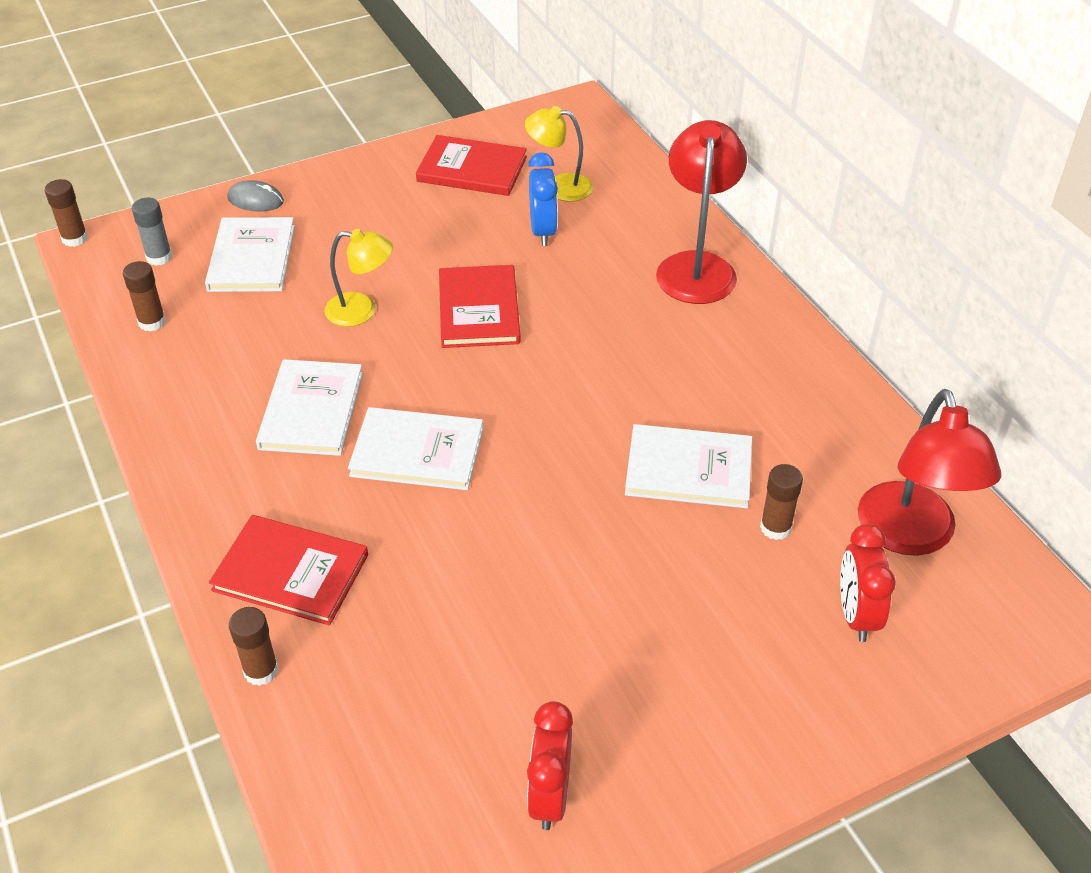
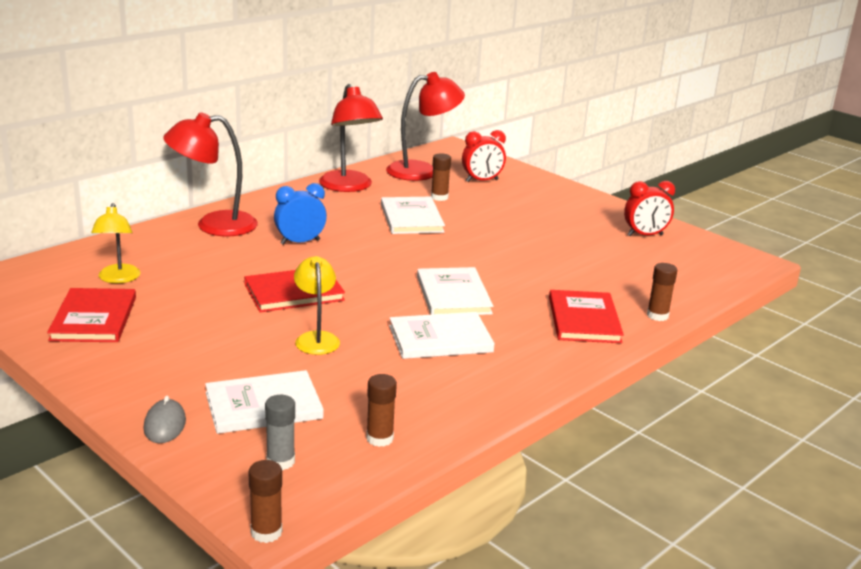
camera: 110 degrees left, 20 degrees down
blue clock [528,152,558,246] -> blue clock moved to [274,183,327,245]
none -> red lamp [319,84,383,192]

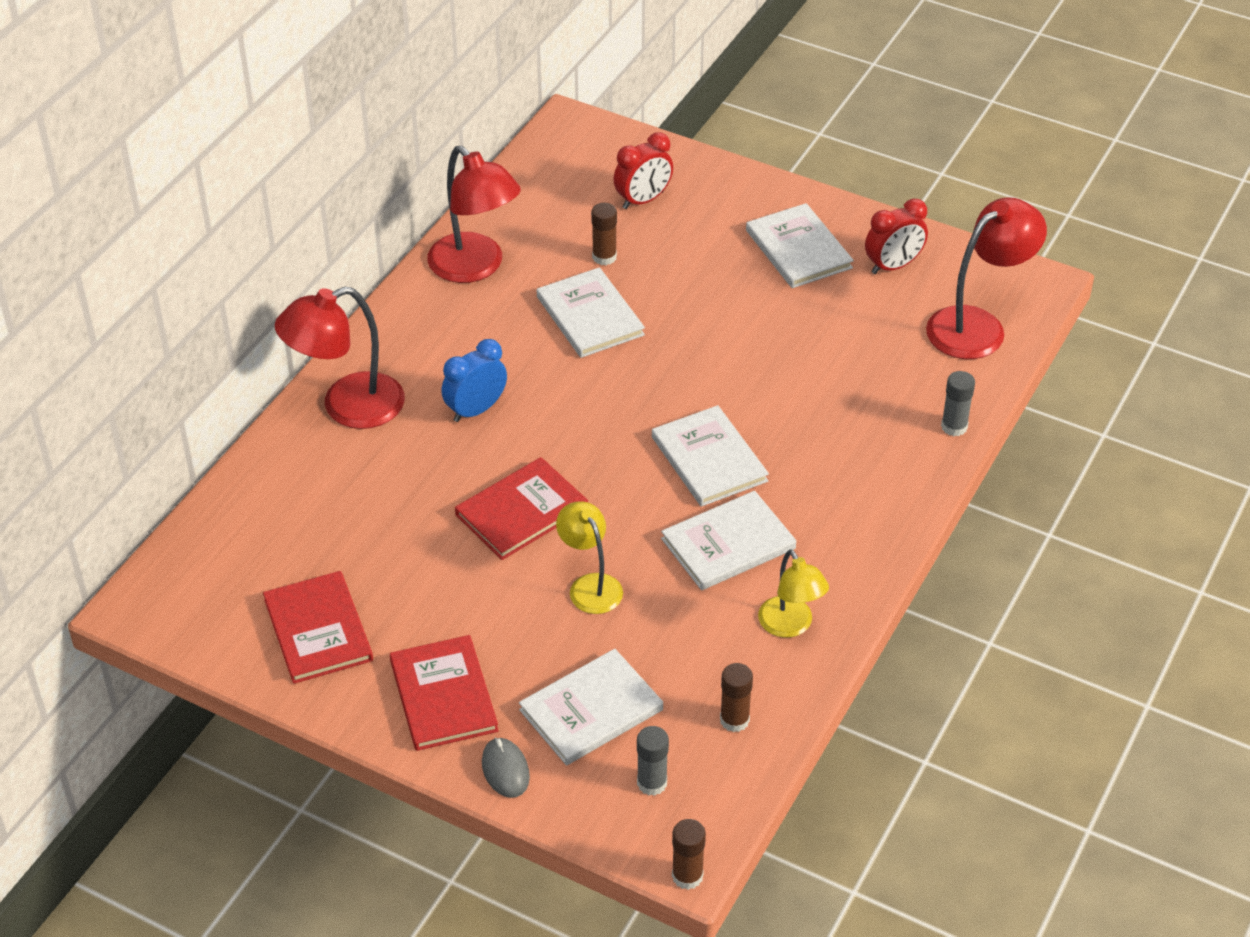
camera: 15 degrees left, 20 degrees up
yellow lamp [91,203,140,283] -> yellow lamp moved to [758,549,829,638]
red lamp [386,72,465,181] -> red lamp moved to [926,197,1047,359]
red book [549,290,624,343] -> red book moved to [390,635,499,751]
brown glue stick [647,263,677,321] -> grey glue stick [941,371,975,436]
none -> white book [746,203,854,288]

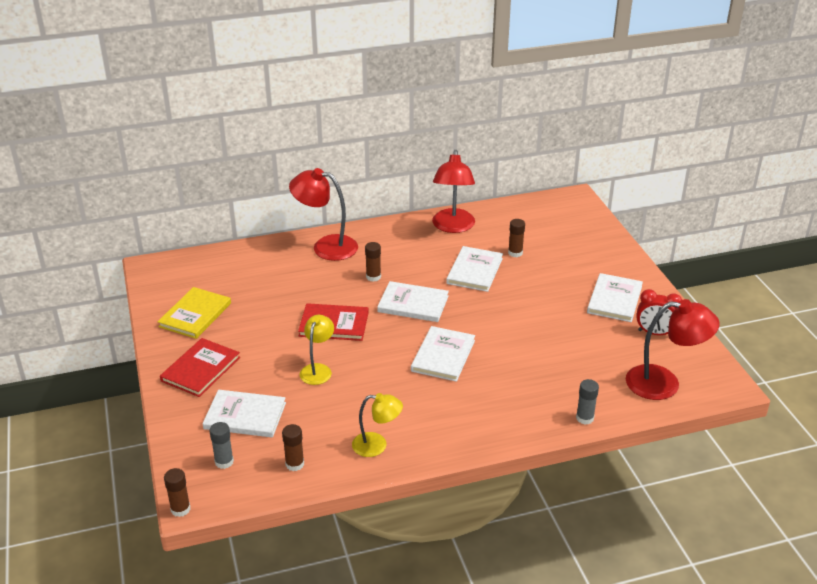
camera: 45 degrees right, 10 degrees down
red book [263,571,373,684] -> yellow book [158,287,231,339]
blue clock [441,339,507,422] -> brown glue stick [365,242,381,282]
grey mouse [482,738,530,798] -> none
red clock [613,132,673,209] -> none
white book [661,491,796,590] -> white book moved to [377,281,449,322]
yellow lamp [758,549,829,638] -> yellow lamp turned 105 degrees counterclockwise [352,393,403,457]

